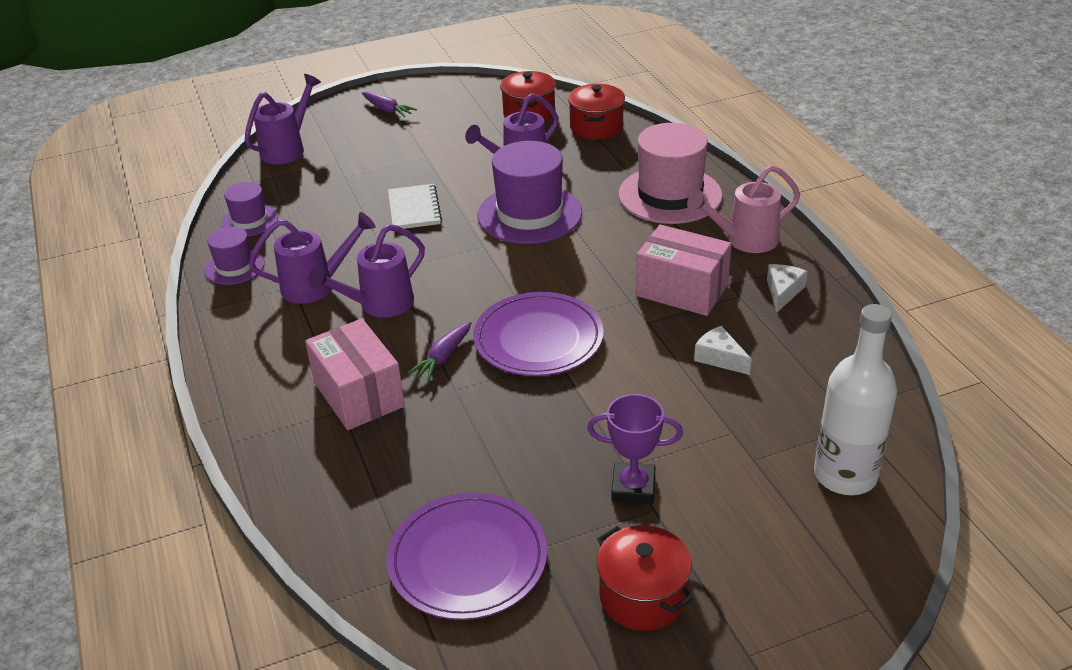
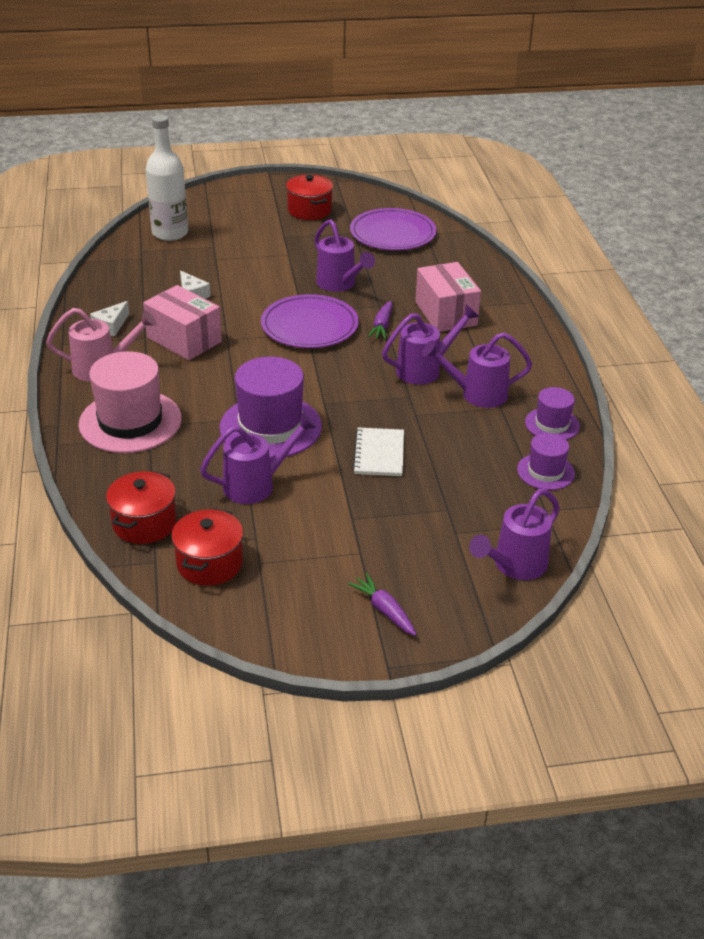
camera: 170 degrees left, 0 degrees up
purple carrot [408,321,472,381] -> purple carrot turned 150 degrees clockwise [367,301,393,340]
purple trophy [587,394,683,504] -> none
none -> purple watering can [315,219,375,292]

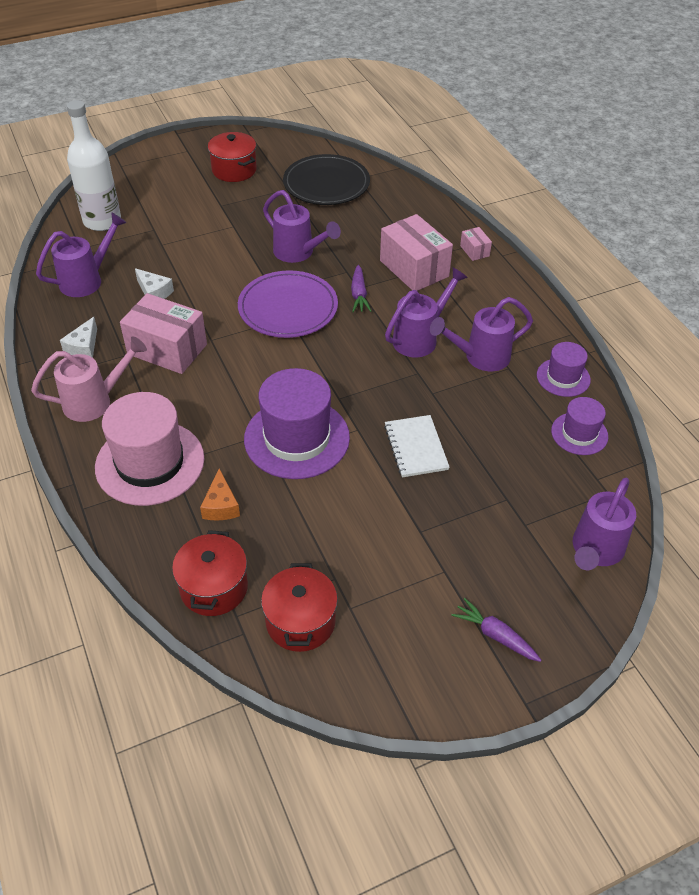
camera: 15 degrees left, 10 degrees up
purple watering can [200,413,317,504] -> purple watering can moved to [36,212,127,297]
purple plate [350,208,437,250] -> black plate [283,154,370,205]
none -> orange cheese [200,469,240,520]
none -> pink box [460,227,492,261]

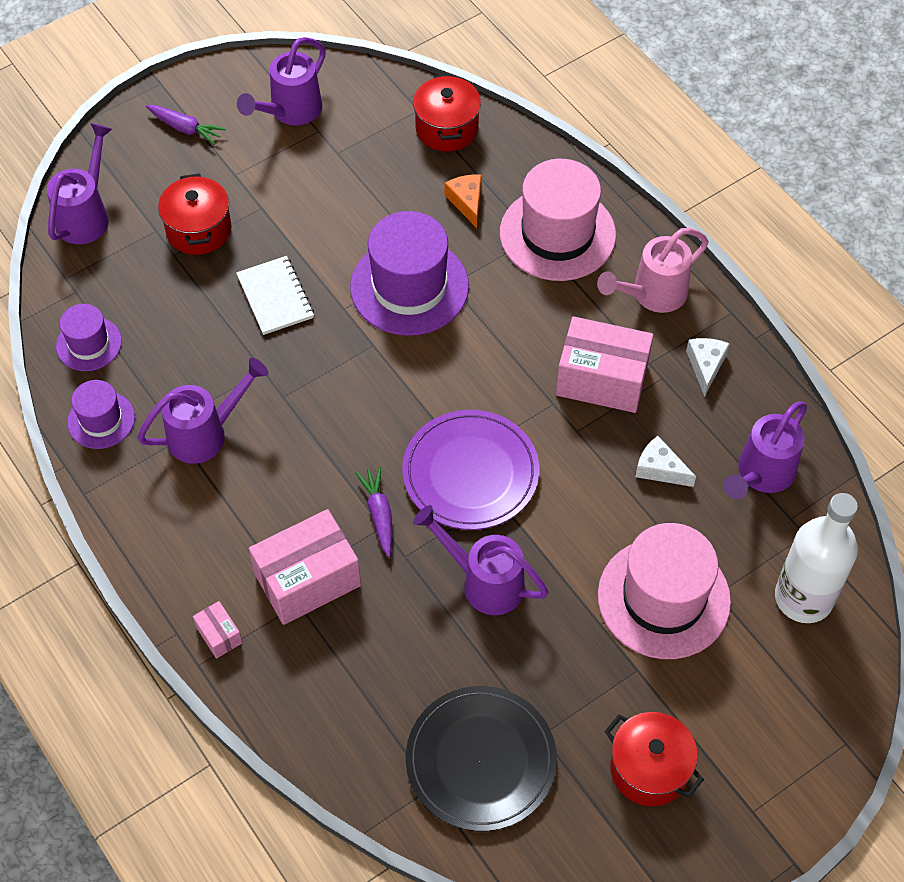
camera: 170 degrees right, 10 degrees up
red pot [261,563,338,652] -> red pot moved to [158,173,231,255]
pink box [380,214,453,291] -> pink box turned 75 degrees counterclockwise [249,509,361,625]
purple watering can [385,267,468,357] -> purple watering can moved to [237,37,326,125]
none -> pink hat [598,523,731,659]

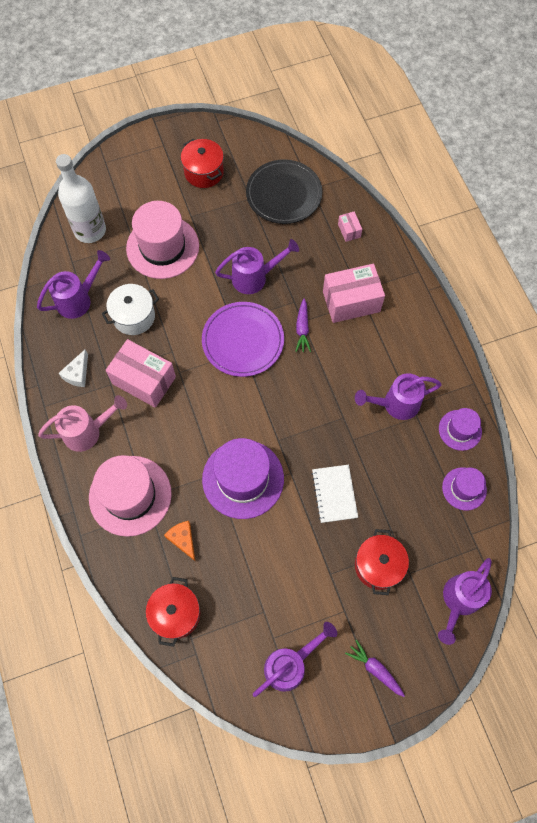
camera: 165 degrees left, 10 degrees up
pink box [193,601,242,659] -> pink box moved to [338,211,362,242]
purple watering can [413,505,549,615] -> purple watering can turned 60 degrees counterclockwise [215,239,299,294]
orange cheese [445,174,481,228] -> orange cheese turned 150 degrees clockwise [164,521,195,561]
white cheese [635,436,696,487] -> white pot [102,284,159,335]

